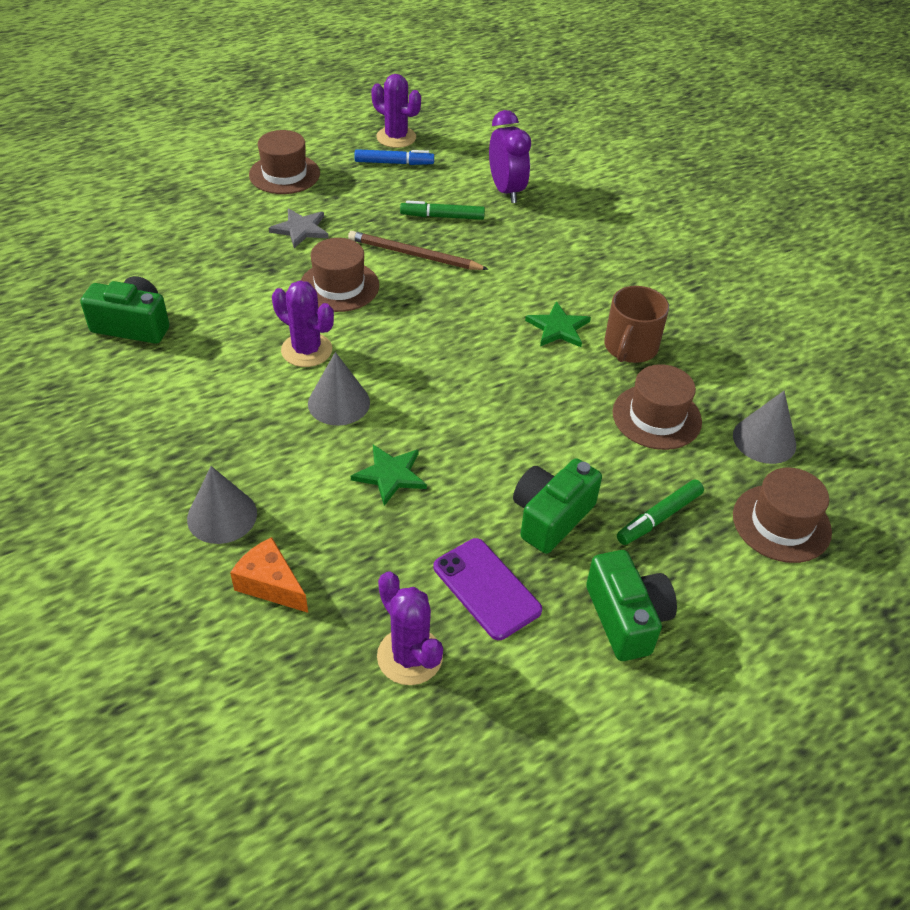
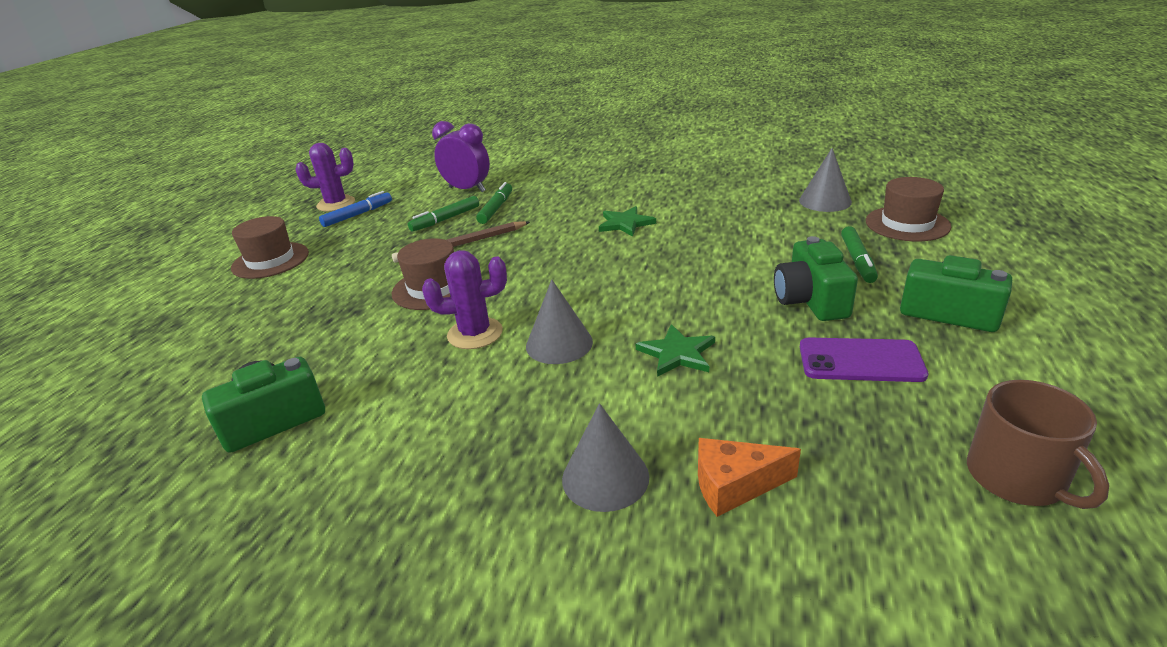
camera: 40 degrees left, 15 degrees down
grey star [269,209,329,248] -> none
purple cactus [377,572,443,685] -> none
brown mug [604,286,669,363] -> brown mug moved to [967,380,1109,509]
brown hat [613,364,702,450] -> none
none -> green marker [476,182,512,224]

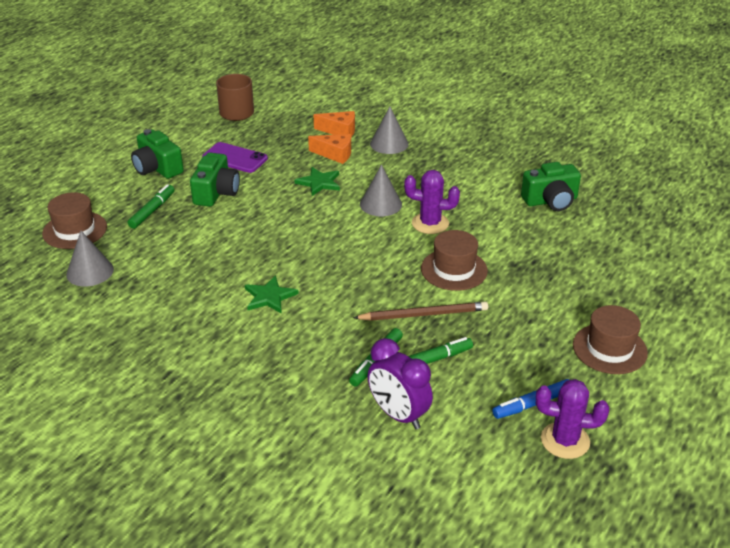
camera: 165 degrees left, 5 degrees up
none -> orange cheese [308,134,351,164]

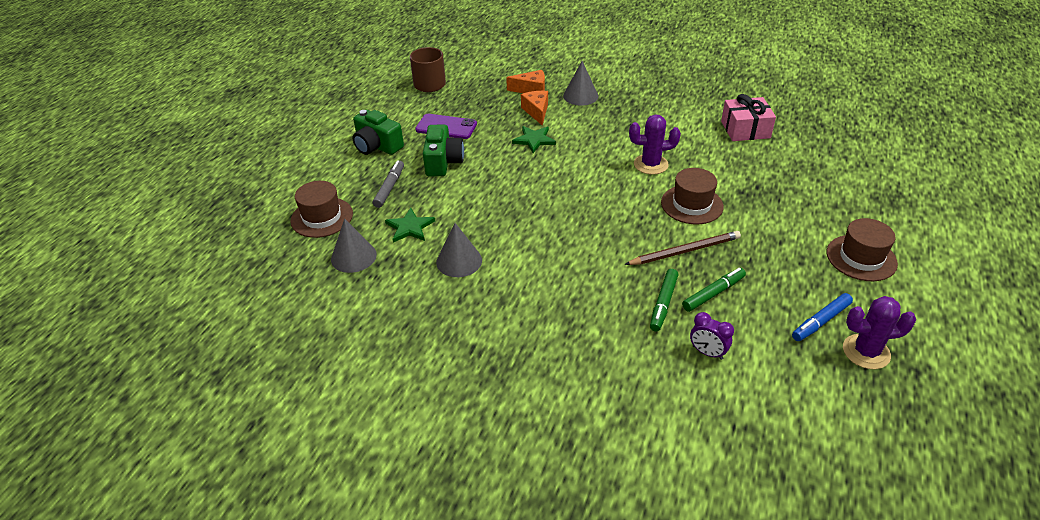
camera: 10 degrees left, 5 degrees up
green marker [128,184,175,229] -> grey marker [373,160,404,208]
green star [245,275,299,314] -> green star moved to [385,208,435,243]
orange cheese [308,134,351,164] -> orange cheese turned 105 degrees counterclockwise [521,91,548,126]
grey cone [360,165,402,216] -> grey cone moved to [436,223,482,277]
purple clock [368,338,433,429] -> purple clock [690,312,734,360], size x0.60
green camera [521,162,581,211] -> pink gift [721,94,776,141]

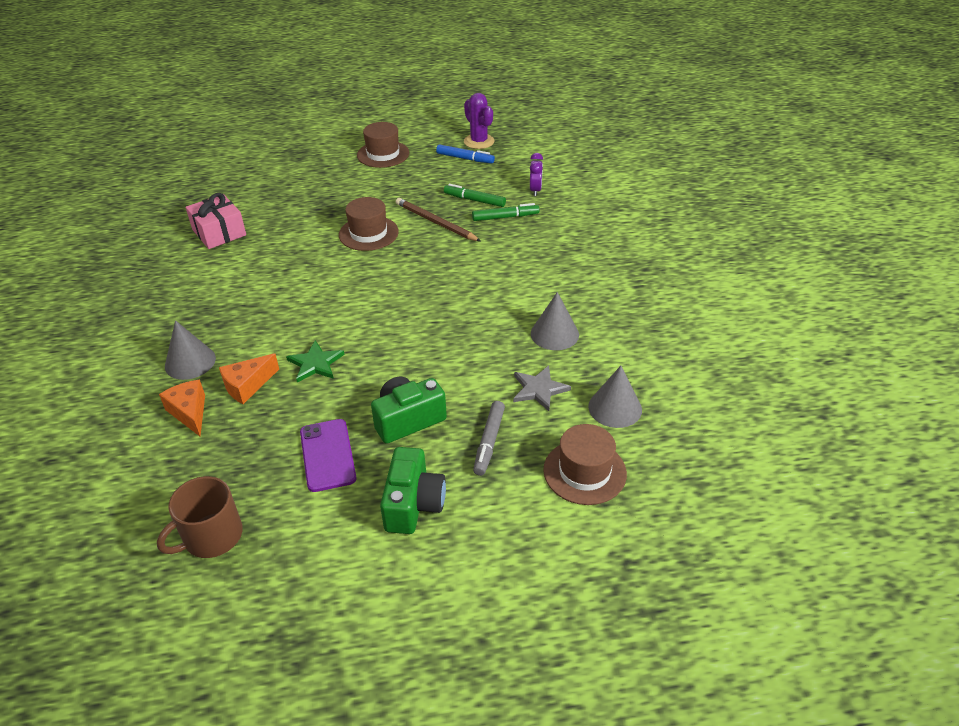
camera: 120 degrees left, 0 degrees up
grey marker [373,160,404,208] -> grey marker turned 60 degrees counterclockwise [473,401,505,476]
green star [385,208,435,243] -> grey star [513,366,571,411]
purple cactus [629,114,681,175] -> none

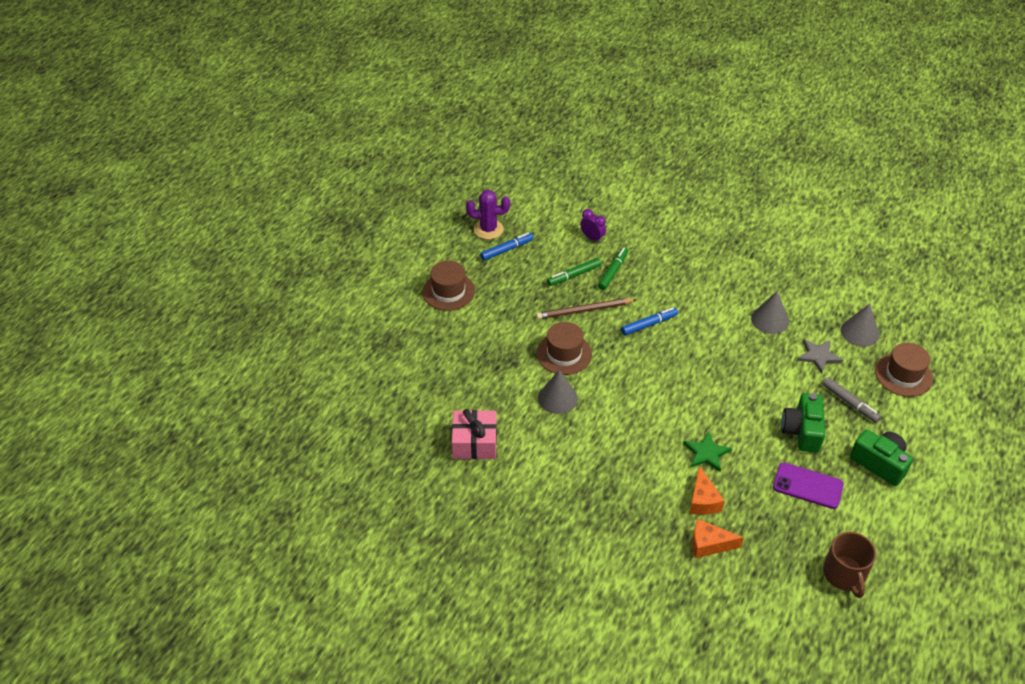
camera: 55 degrees left, 5 degrees up
grey cone [165,320,216,380] -> grey cone moved to [538,370,578,414]
none -> blue marker [621,307,678,336]

